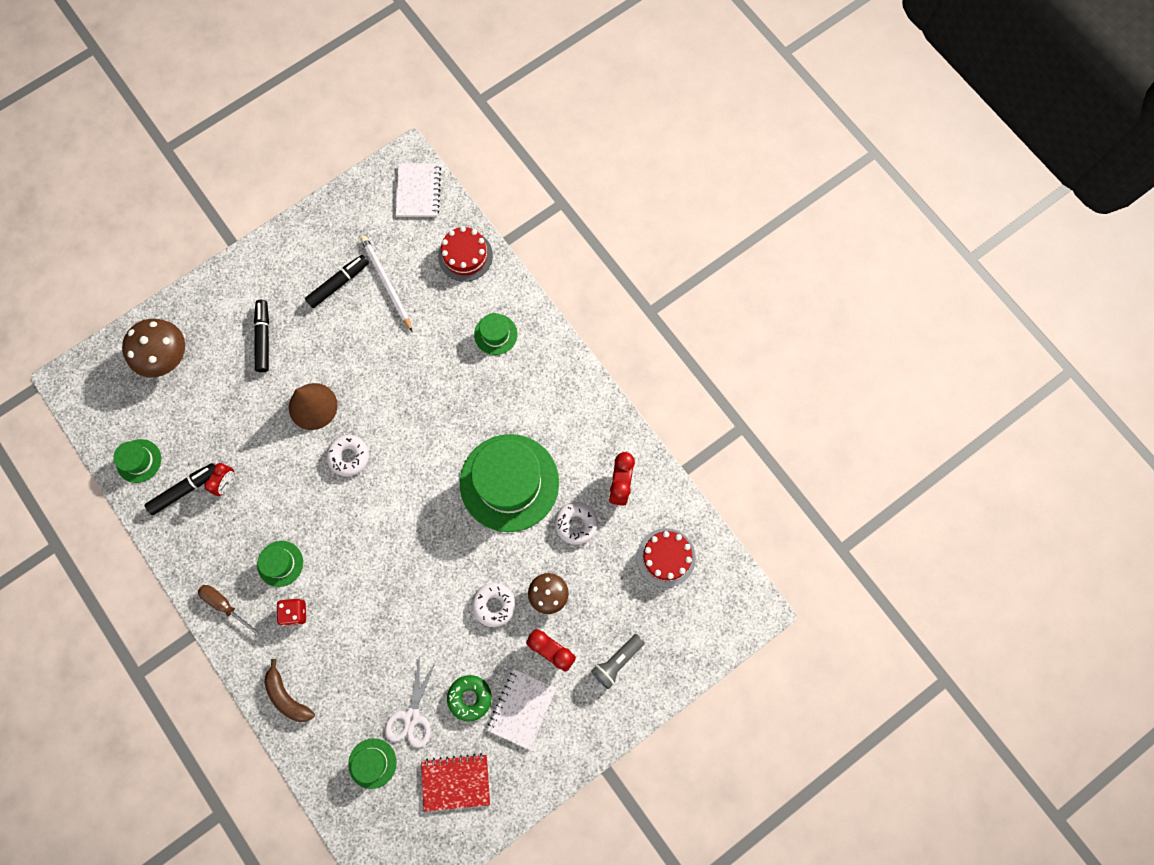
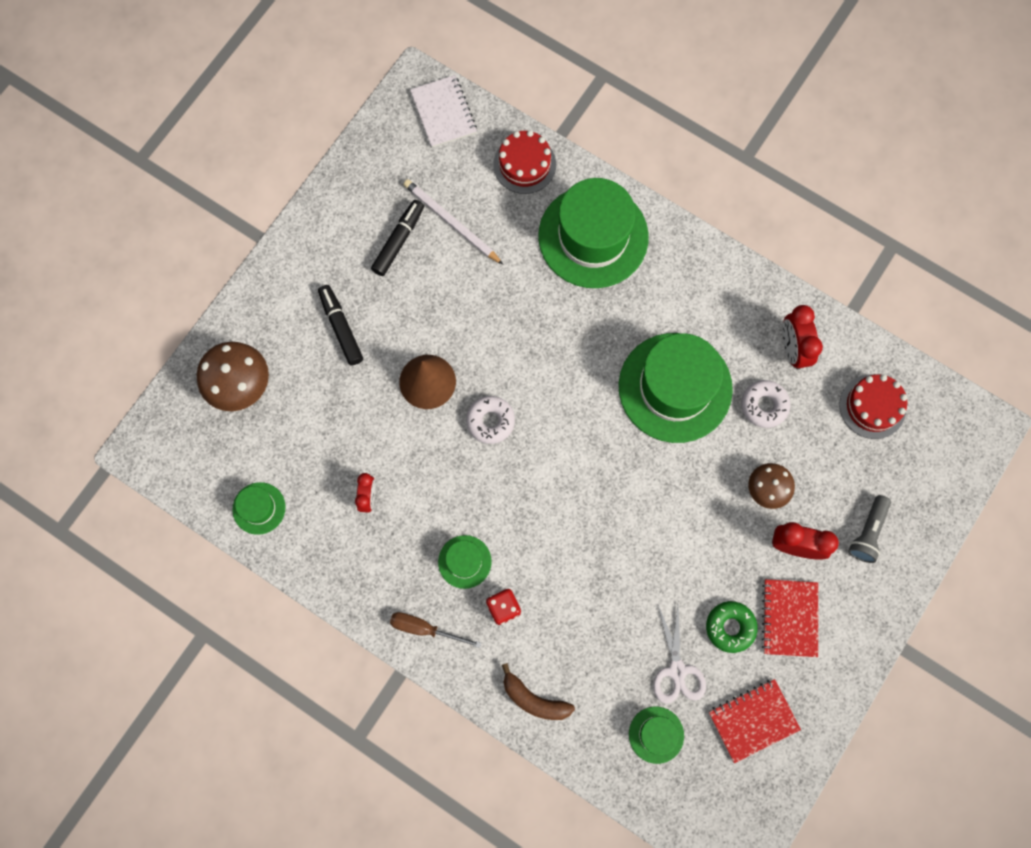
camera: 20 degrees left, 0 degrees up
black marker [145,463,215,515] -> none
white donut [472,583,516,627] -> none
green hat [474,313,517,355] -> green hat [538,178,649,288], size x2.21
white notebook [487,669,556,750] -> red notebook [762,579,818,657]

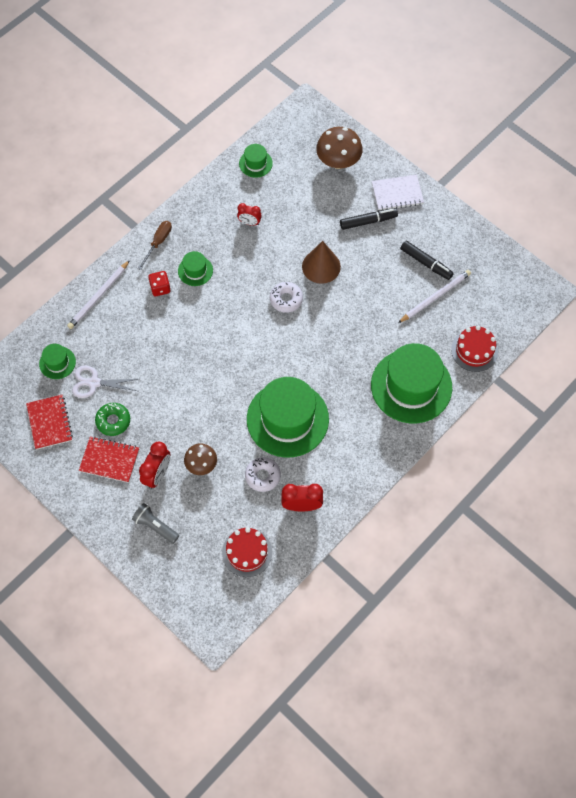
camera: 100 degrees right, 10 degrees down
white notebook [410,75,477,148] -> white notebook moved to [372,175,424,210]
brown banana [502,663,575,720] -> white pencil [67,260,130,329]

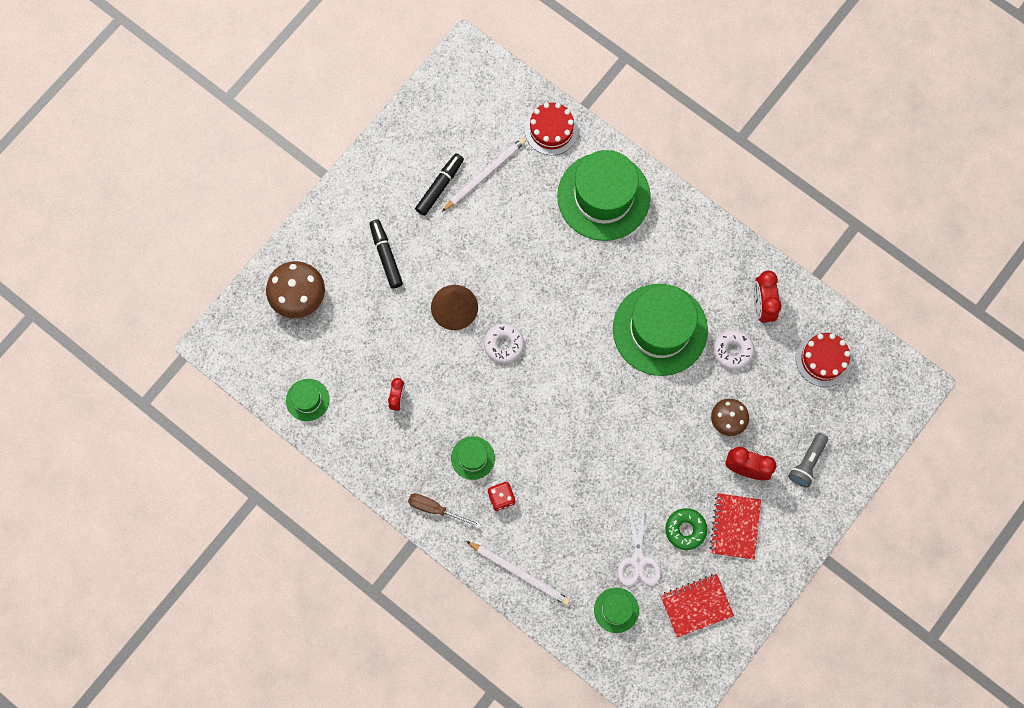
camera: 95 degrees left, 10 degrees up
white notebook [372,175,424,210] -> none
white pencil [398,270,471,323] -> white pencil turned 90 degrees clockwise [442,138,526,212]

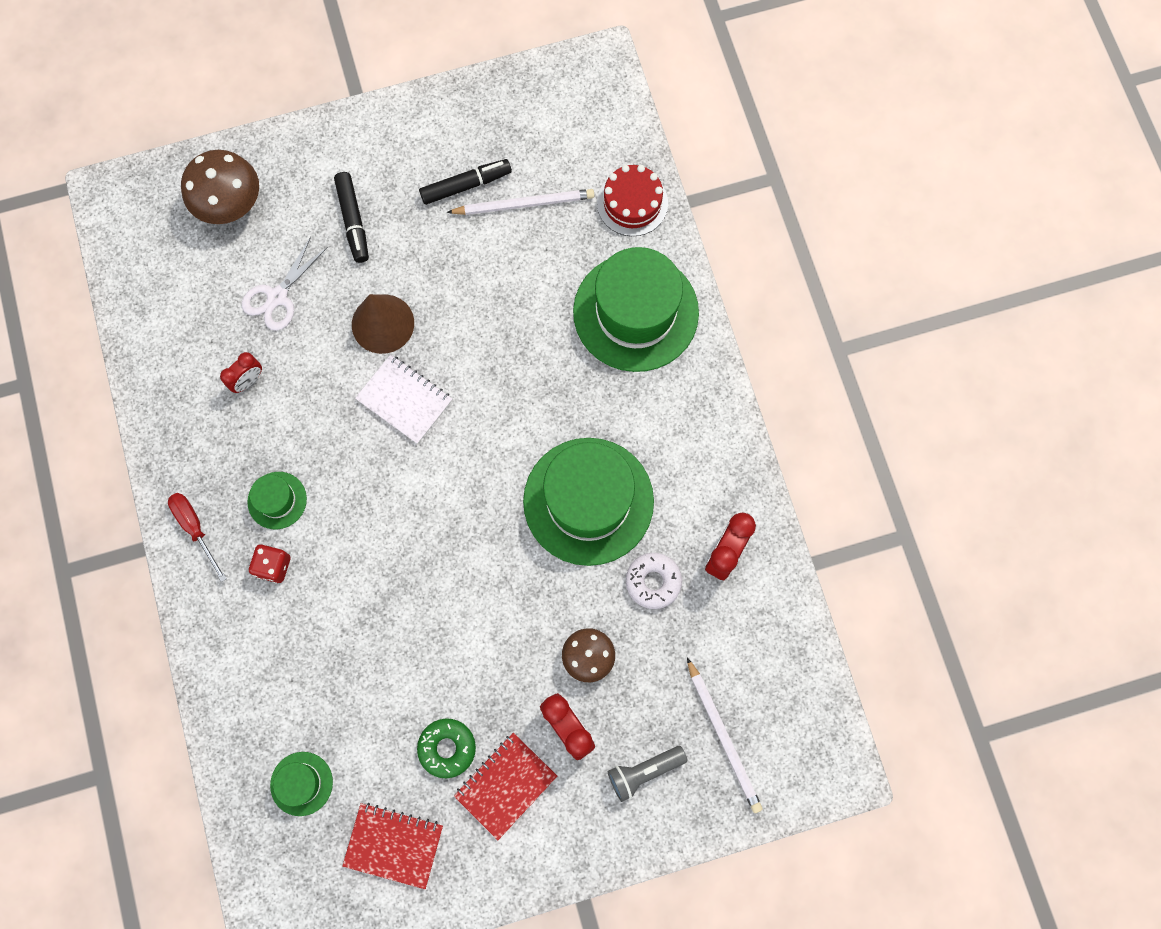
camera: 35 degrees right, 0 degrees up
green hat [286,379,329,421] -> none
black marker [369,219,403,289] -> black marker turned 150 degrees clockwise [334,172,369,263]
brown screwdriver [408,493,481,528] -> red screwdriver [168,493,227,582]
white pencil [466,541,570,605] -> white pencil moved to [687,658,763,813]
white donut [484,323,524,363] -> white notebook [355,354,452,444]
white scissors [618,506,661,586] -> white scissors moved to [242,237,328,331]
red cake [796,332,851,387] -> none

